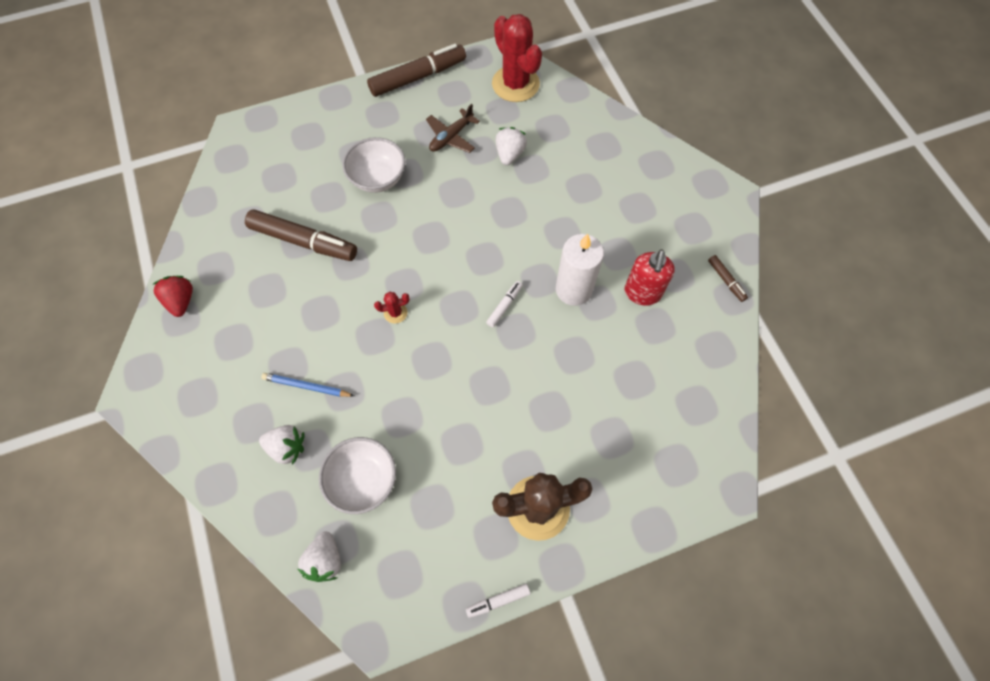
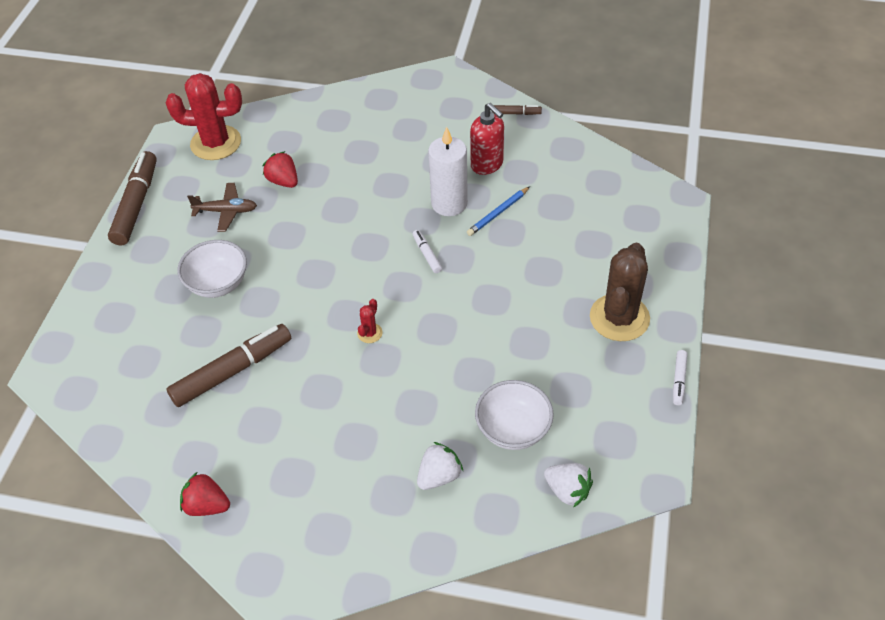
camera: 55 degrees left, 15 degrees down
blue pencil [261,373,354,397] -> blue pencil moved to [467,187,530,236]
brown plane [426,104,480,153] -> brown plane turned 75 degrees counterclockwise [187,183,257,232]
white strawberry [495,127,527,166] -> red strawberry [263,151,298,188]

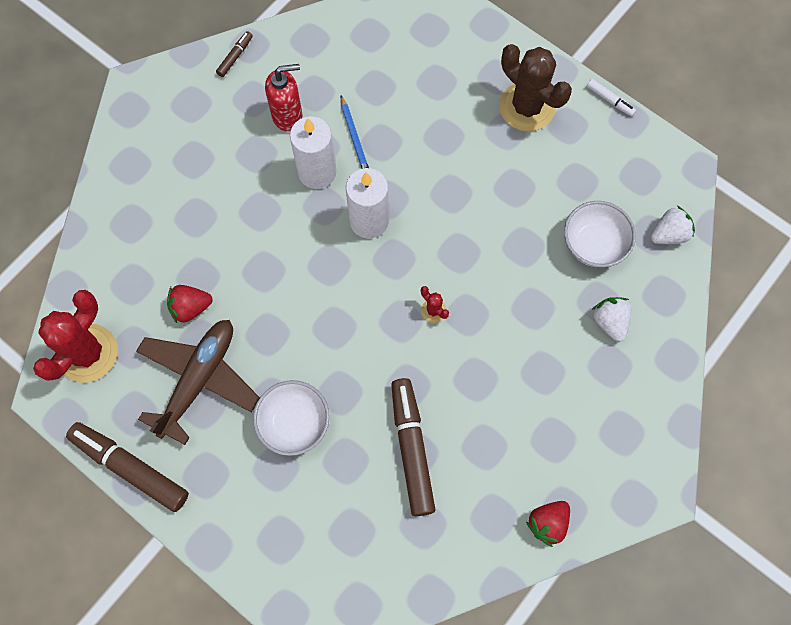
camera: 65 degrees left, 20 degrees up
brown plane [187,183,257,232] -> brown plane [136,320,260,445], size x1.77
white marker [413,230,442,273] -> white candle [346,168,389,238]

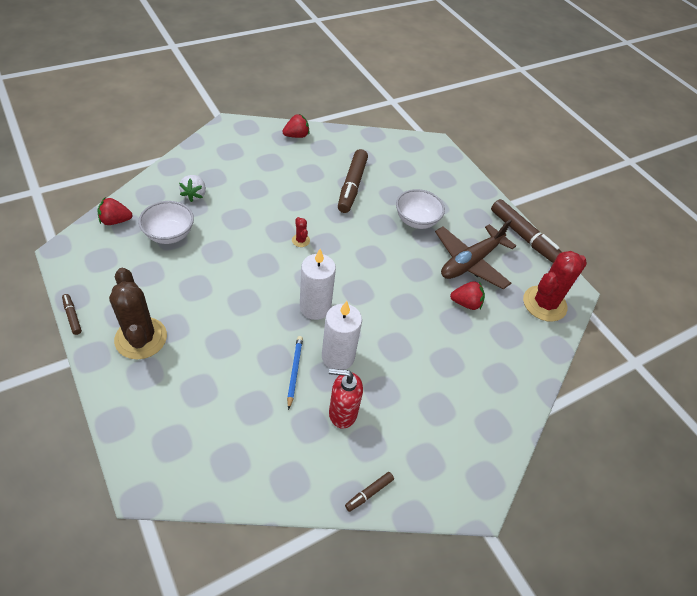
camera: 165 degrees left, 20 degrees down
white marker [587,79,636,116] -> brown marker [62,294,82,335]
white strawberry [651,206,695,244] -> red strawberry [98,198,132,225]

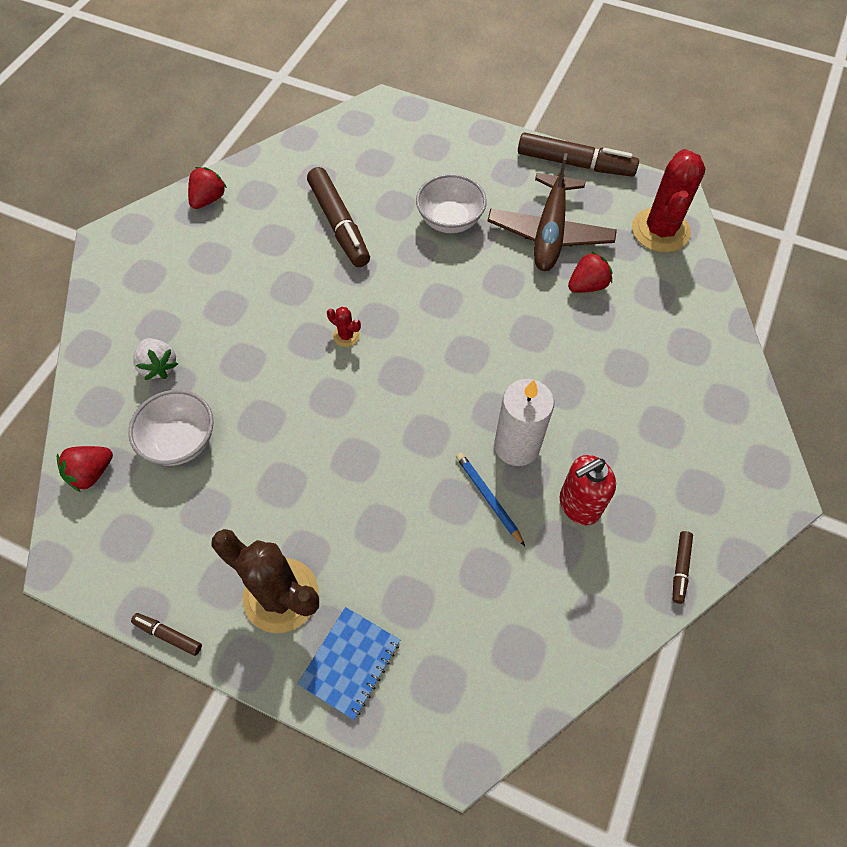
camera: 30 degrees left, 10 degrees up
white candle [300,249,336,320] -> none
none -> blue notebook [297,607,400,720]

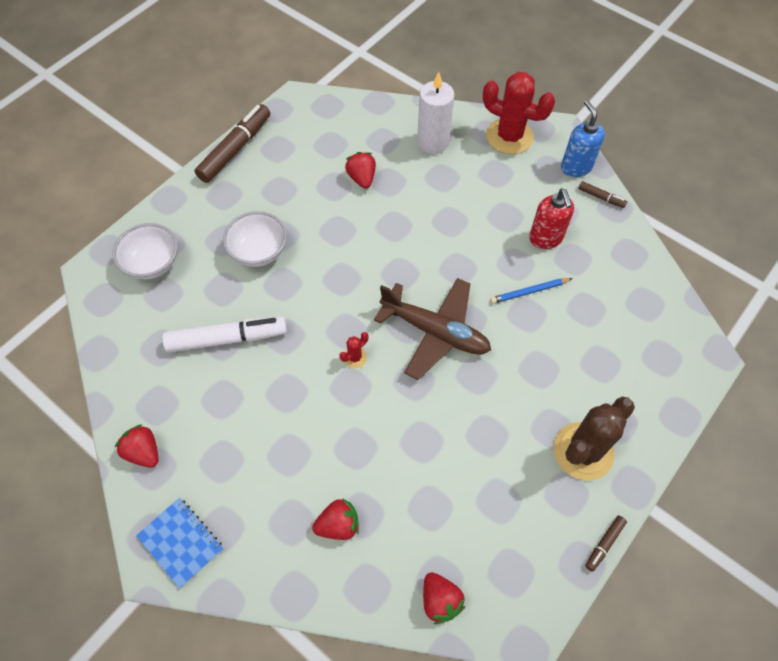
camera: 75 degrees left, 0 degrees up
white bowl [128,390,214,466] -> white bowl moved to [113,223,178,280]
white strawberry [133,338,178,380] -> red strawberry [312,499,359,540]
blue notebook [297,607,400,720] -> blue notebook moved to [136,498,223,589]
brown marker [307,167,370,267] -> white marker [162,316,287,353]
brown plane [487,153,617,271] -> brown plane moved to [374,278,491,380]
white candle [494,379,554,466] -> white candle moved to [417,72,454,154]
red cactus [632,149,706,253] -> red cactus moved to [483,72,555,154]
none -> blue soap dispenser [561,100,605,177]

